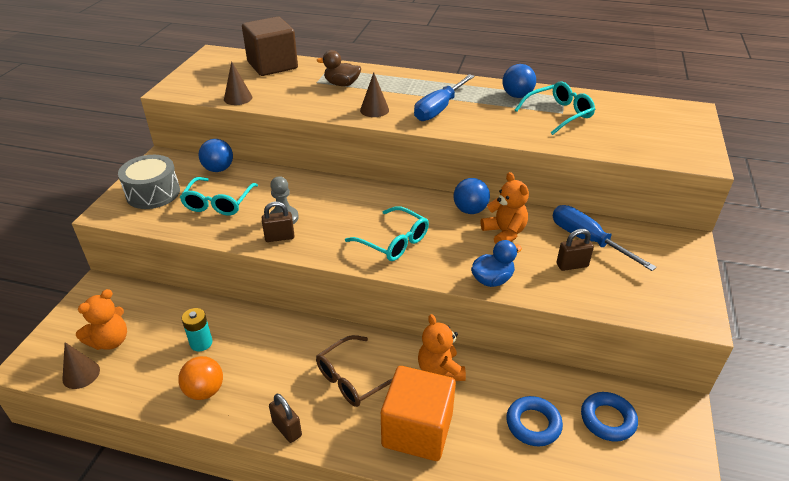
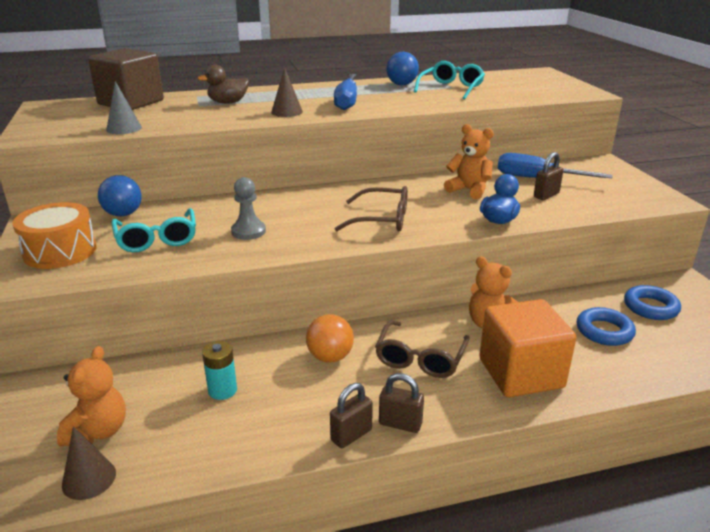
camera: 30 degrees left, 10 degrees down
grey drum [118,155,180,209] -> orange drum [13,202,97,269]
orange ball [178,356,223,400] -> orange ball moved to [306,314,354,363]
brown cone [224,61,252,105] -> grey cone [106,81,142,134]
brown padlock [262,201,295,242] -> brown padlock moved to [330,383,373,448]
turquoise glasses [345,206,429,261] -> brown glasses [334,186,408,231]
blue ball [453,178,490,214] -> none

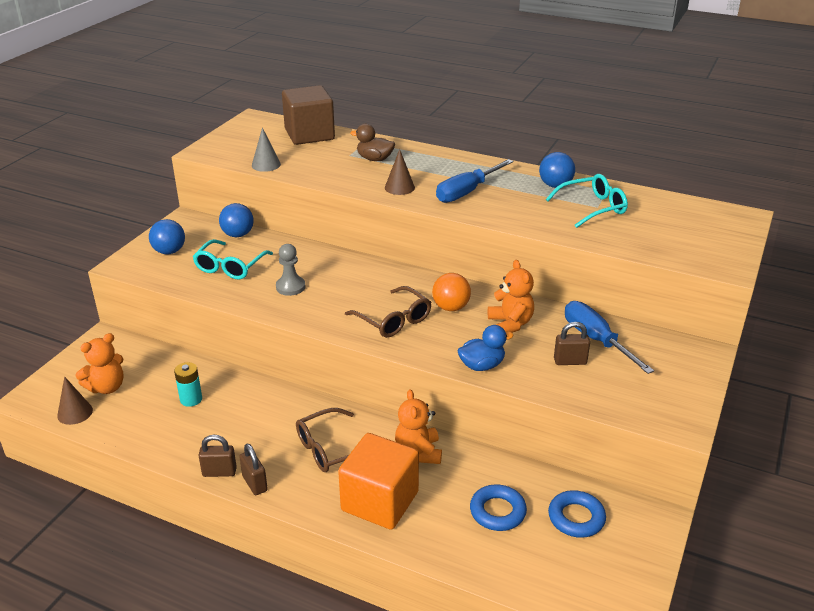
camera: 40 degrees right, 5 degrees up
orange drum [13,202,97,269] -> blue ball [149,219,185,254]
orange ball [306,314,354,363] -> orange ball moved to [432,273,471,311]

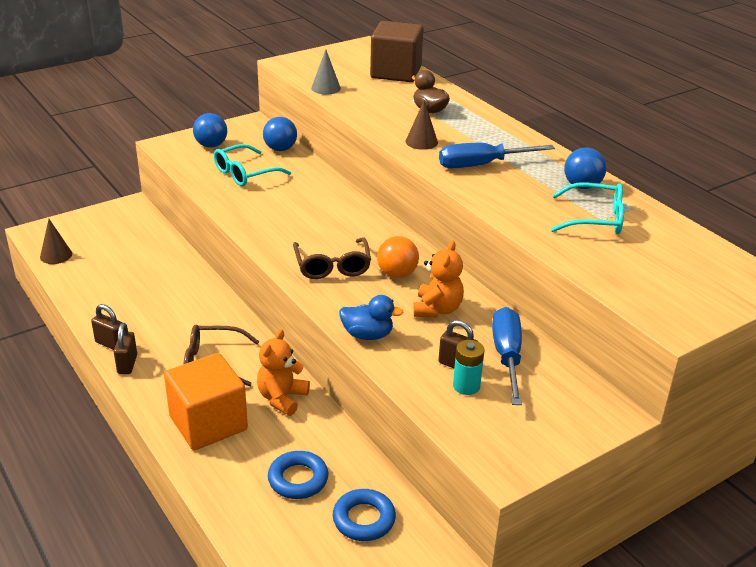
camera: 30 degrees right, 0 degrees up
orange teddy bear [75,333,123,394] -> none
turquoise battery [174,362,202,407] -> turquoise battery moved to [453,340,484,395]
grey pawn [276,244,306,296] -> none

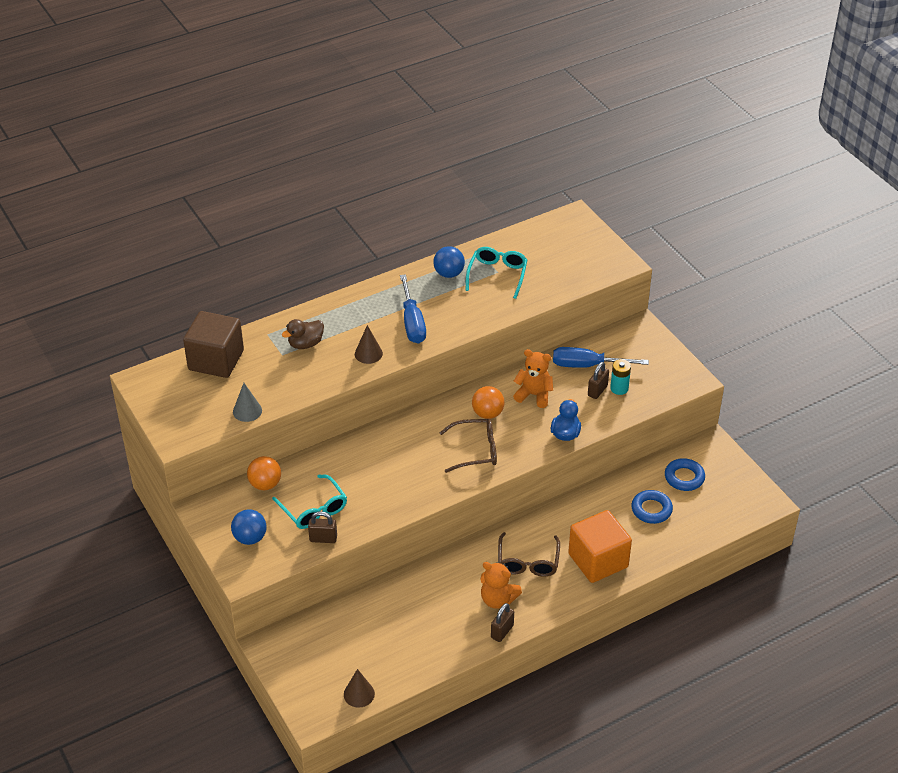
camera: 85 degrees left, 10 degrees up
brown padlock [114,323,137,374] -> brown padlock moved to [308,511,337,543]
orange teddy bear [257,329,310,416] -> orange teddy bear moved to [480,562,522,609]
blue ball [263,117,297,151] -> orange ball [247,456,281,490]

